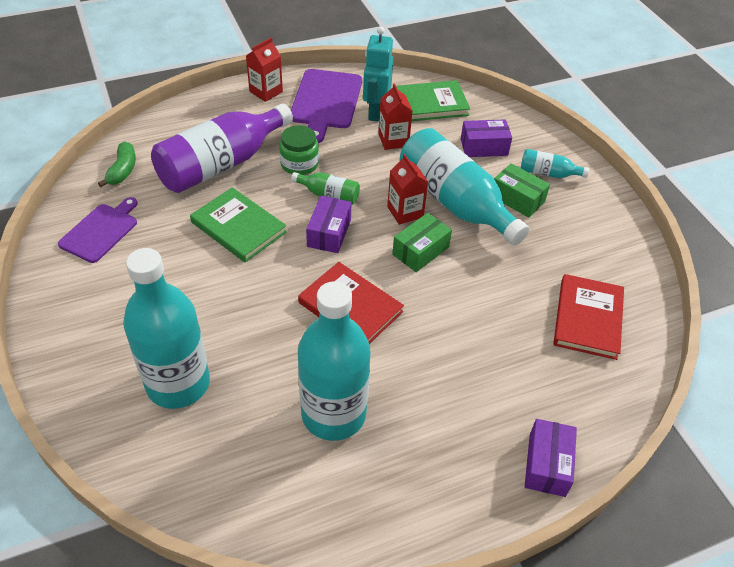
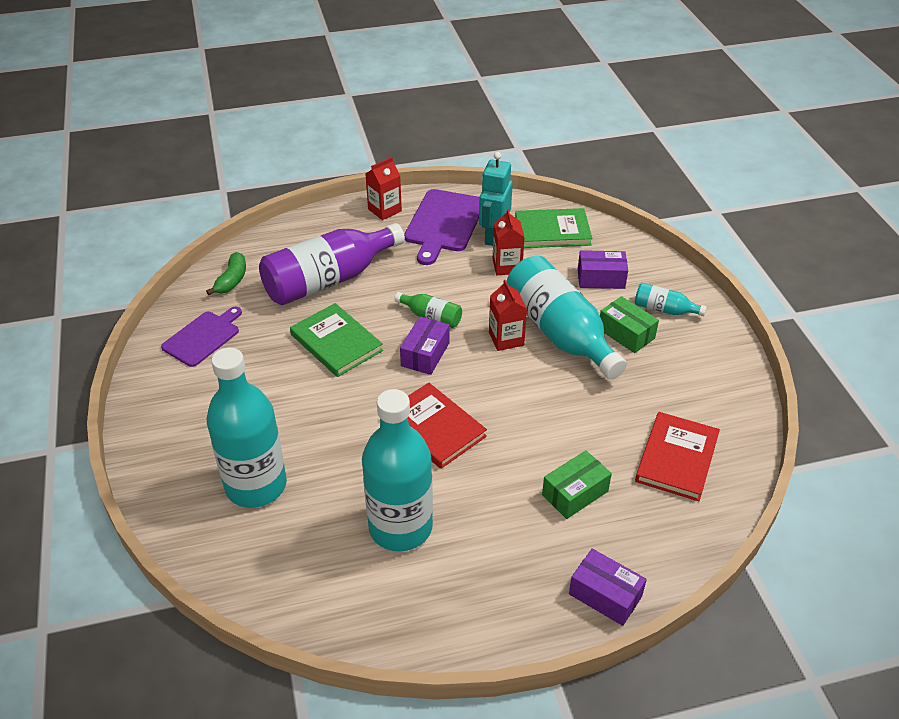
camera: 10 degrees right, 5 degrees down
green jar [279,125,319,175] -> none
green box [392,213,452,272] -> green box moved to [542,450,612,519]
purple box [524,419,577,497] -> purple box turned 75 degrees counterclockwise [569,549,647,626]

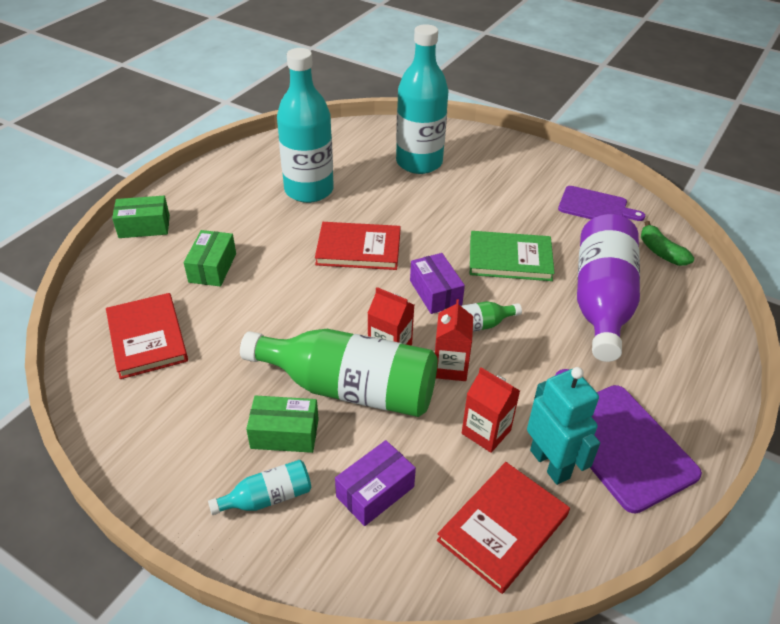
camera: 135 degrees right, 0 degrees up
purple cutting board [161,307,242,367] -> purple cutting board turned 60 degrees counterclockwise [558,186,645,221]
red carton [366,157,402,220] -> red carton moved to [435,299,473,381]
turquoise bottle [506,256,627,379] -> green bottle [240,329,438,417]
green book [515,208,592,248] -> red book [437,462,570,594]
purple box [569,549,647,626] -> green box [112,196,170,238]

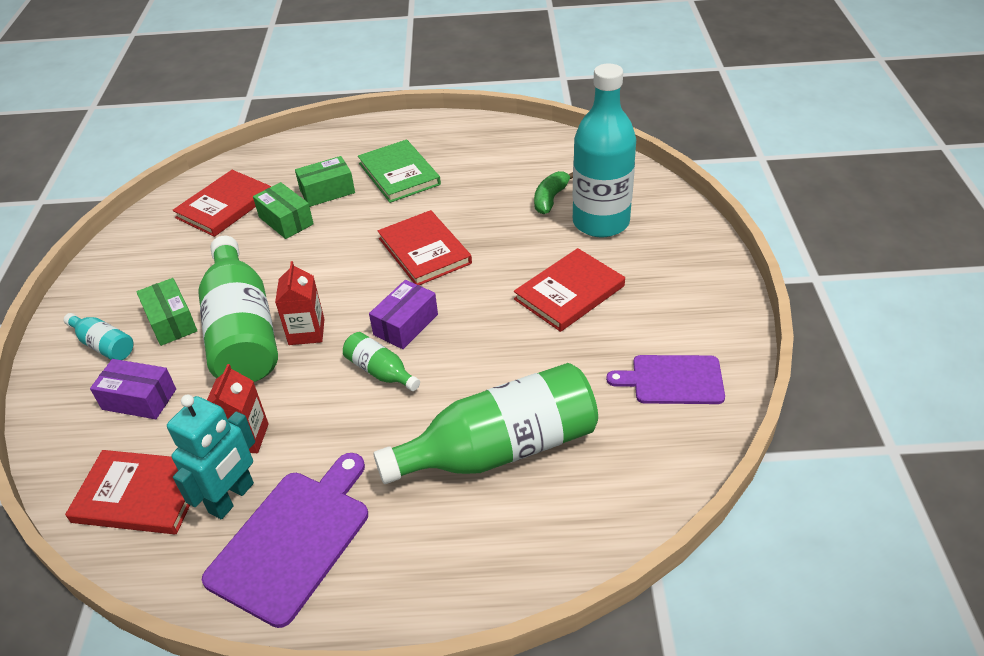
camera: 60 degrees right, 0 degrees up
green box [112,196,170,238] -> green box moved to [253,182,314,239]
turquoise bottle [277,48,334,203] -> none
red carton [435,299,473,381] -> none
green book [470,231,555,281] -> green book moved to [358,140,441,203]
purple cutting board [558,186,645,221] -> purple cutting board turned 105 degrees clockwise [606,355,725,404]
purple bottle [577,214,640,362] -> green bottle [373,363,598,484]
green banana [641,221,694,266] -> green banana moved to [534,171,573,214]
none -> red book [514,248,625,332]

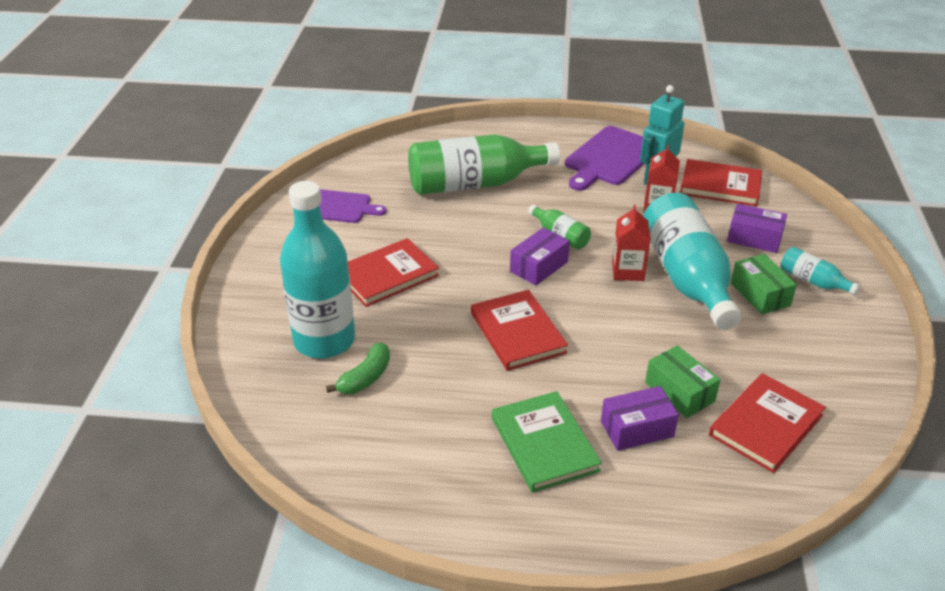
camera: 175 degrees left, 5 degrees down
green bottle [198,236,278,382] -> turquoise bottle [643,193,742,330]
green box [295,156,355,207] -> purple box [601,386,679,451]

